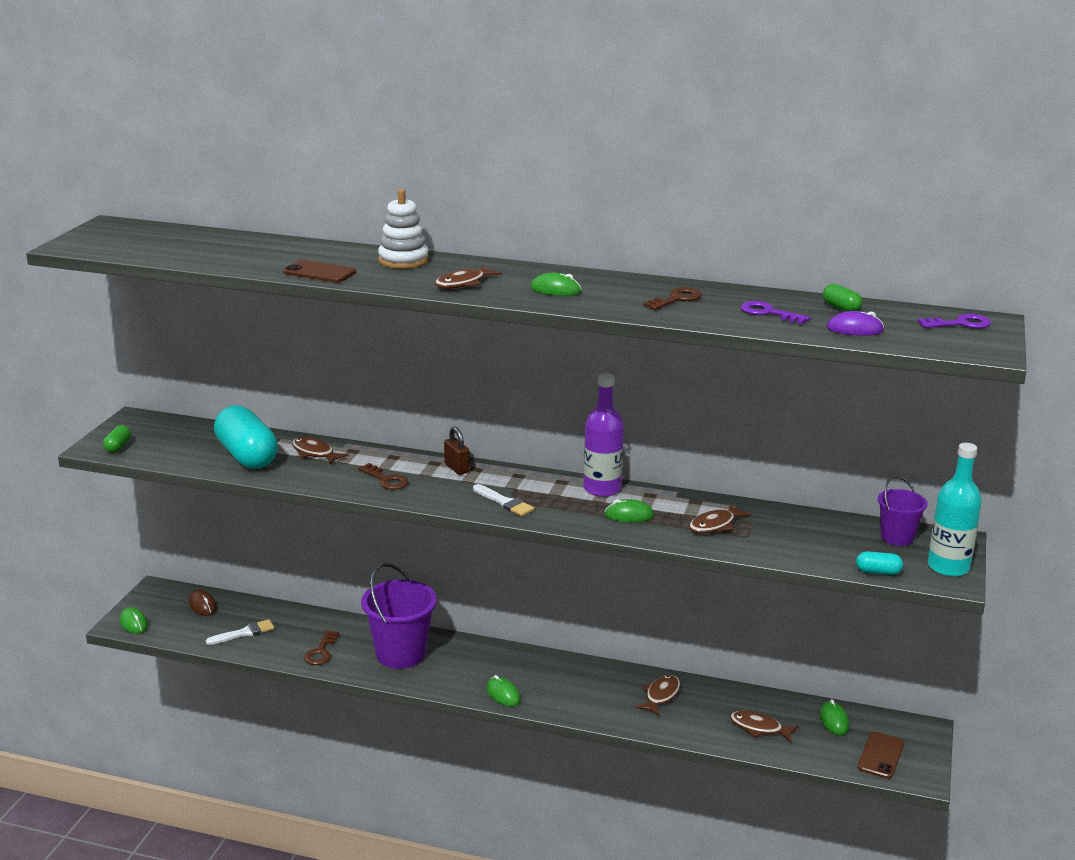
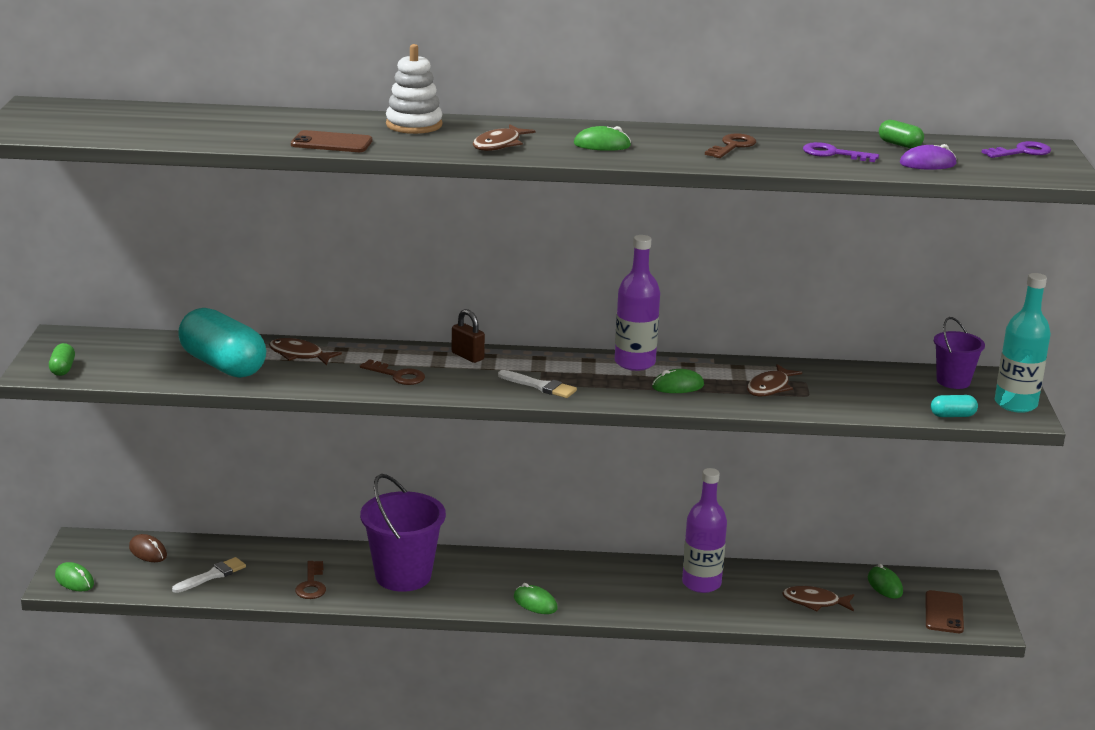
camera: 15 degrees left, 0 degrees up
brown fish [636,675,681,716] -> purple bottle [682,468,727,593]

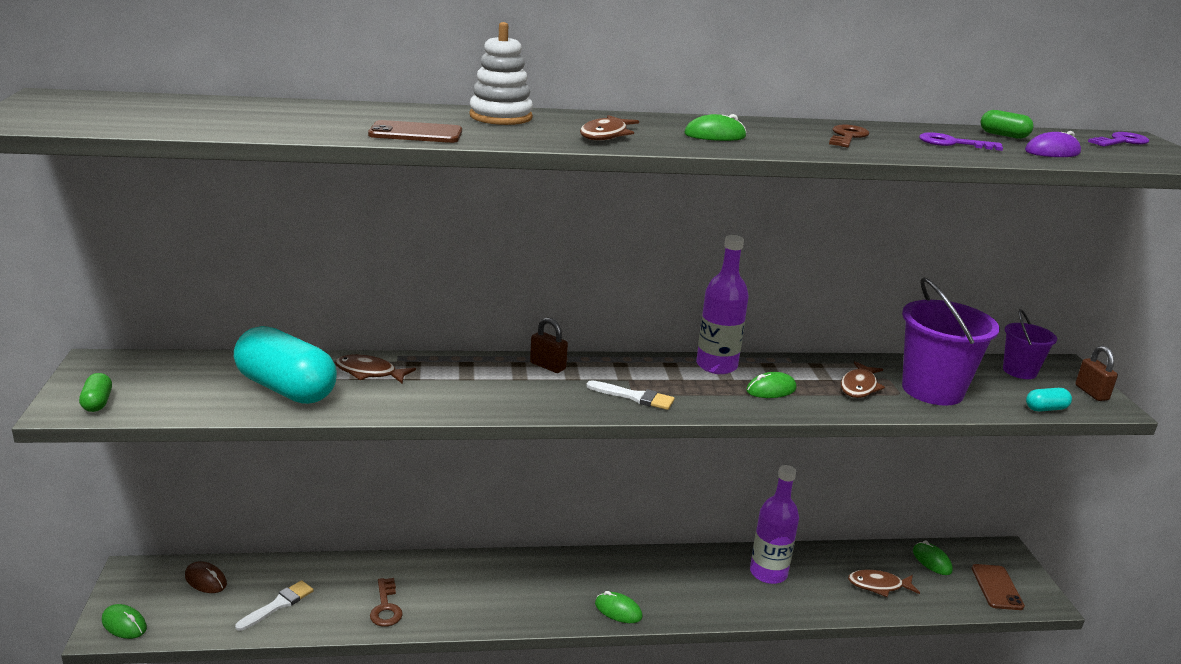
camera: 10 degrees left, 0 degrees up
brown key [360,359,425,385] -> none
purple bucket [360,474,446,592] -> purple bucket moved to [902,277,1000,406]
turquoise bottle [995,273,1051,413] -> brown padlock [1075,346,1118,401]

